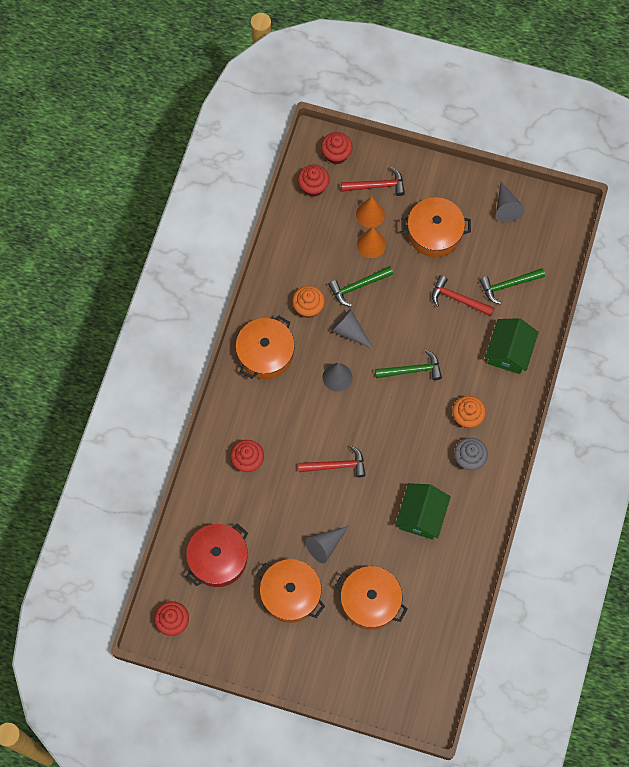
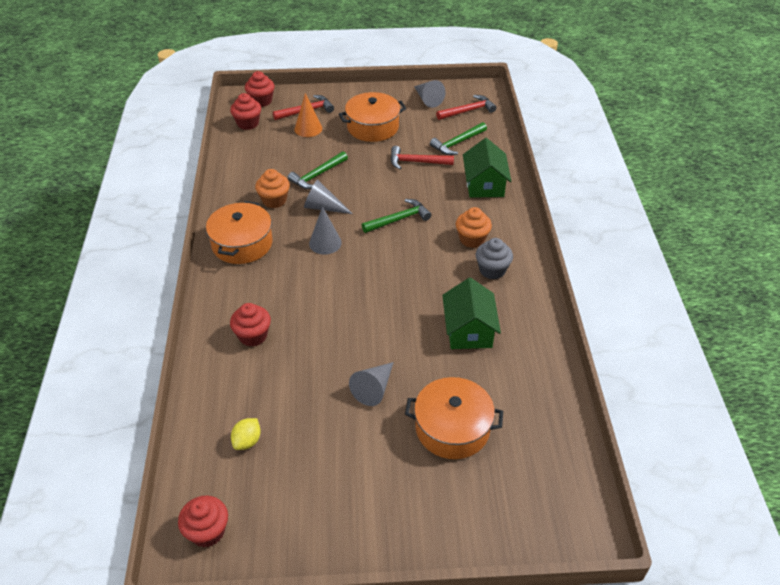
camera: 20 degrees left, 25 degrees down
red pot [186,523,248,587] -> yellow lemon [231,418,261,450]
orange pot [256,559,325,623] -> none
red hammer [298,446,366,477] -> red hammer moved to [436,95,496,120]
orange cone [357,227,386,258] -> none

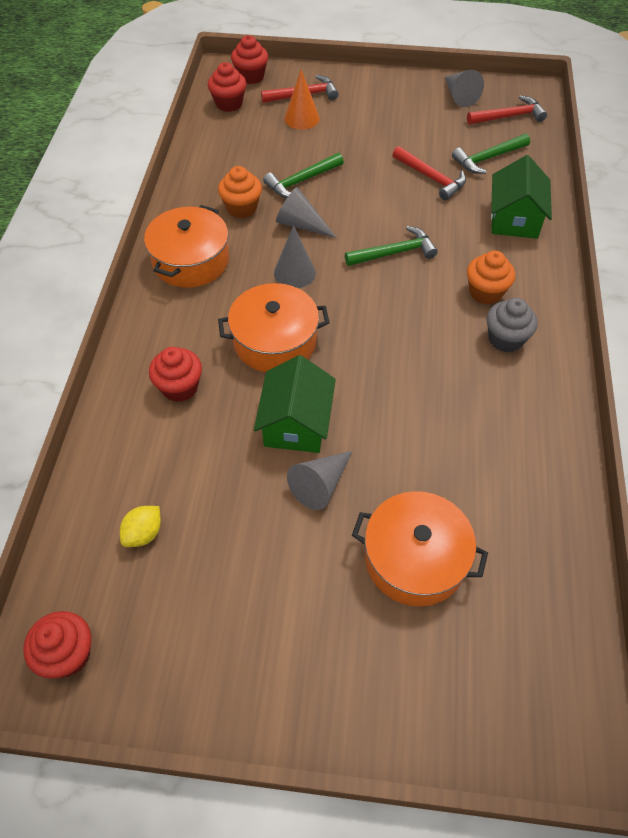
camera: 10 degrees right, 10 degrees up
orange pot [339,92,406,142] -> orange pot moved to [218,283,330,372]
red hammer [390,146,454,169] -> red hammer turned 150 degrees counterclockwise [393,146,466,200]
green house [442,278,501,349] -> green house moved to [254,355,336,453]

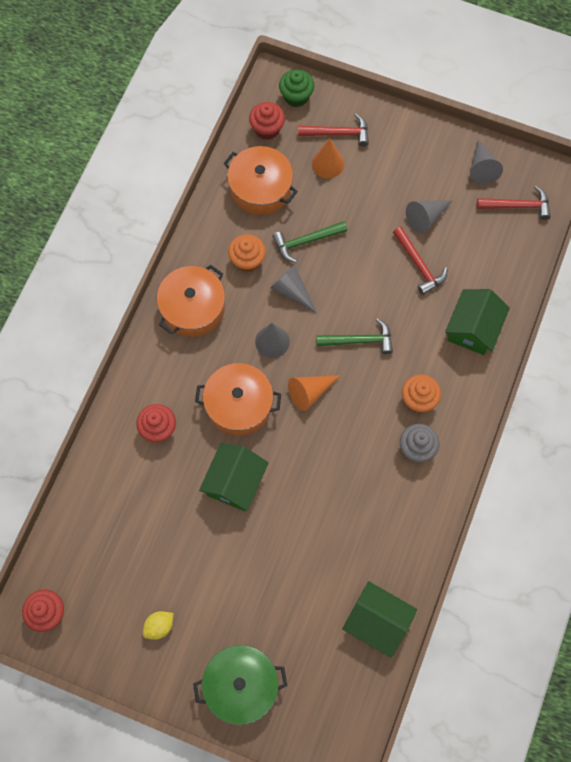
camera: 15 degrees right, 15 degrees up
yellow lemon [120,506,161,547] -> yellow lemon moved to [143,611,174,640]
red cupcake [231,35,268,84] -> green cupcake [279,69,314,107]
grey cone [287,451,353,510] -> grey cone moved to [406,200,453,233]
orange pot [352,491,488,607] -> orange pot moved to [223,146,298,215]
green hammer [452,134,530,174] -> none
none -> green pot [193,645,287,725]
none -> orange cone [288,375,341,411]
none -> green house [342,581,417,658]

